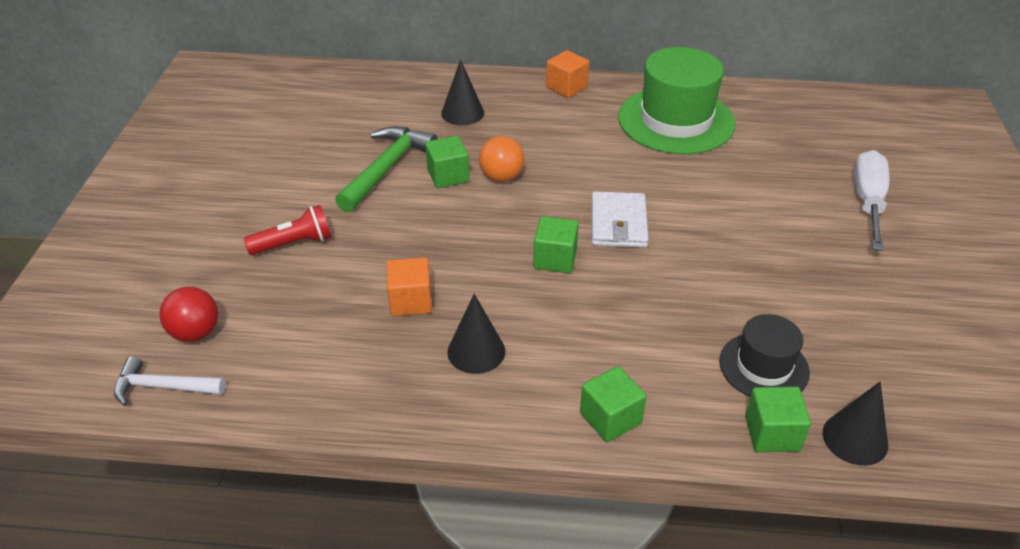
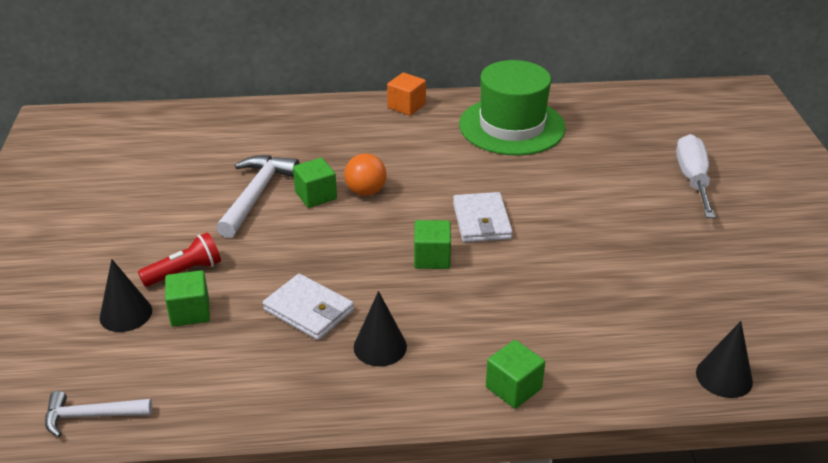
camera: 10 degrees left, 5 degrees down
red ball [159,287,218,342] -> none
green hammer [335,126,438,212] -> white hammer [216,155,300,238]
orange cube [387,258,432,316] -> white wallet [263,274,354,340]
black cone [441,59,484,125] -> black cone moved to [100,259,152,332]
black hat [719,314,810,397] -> none
green cube [745,386,811,452] -> green cube moved to [165,270,210,327]

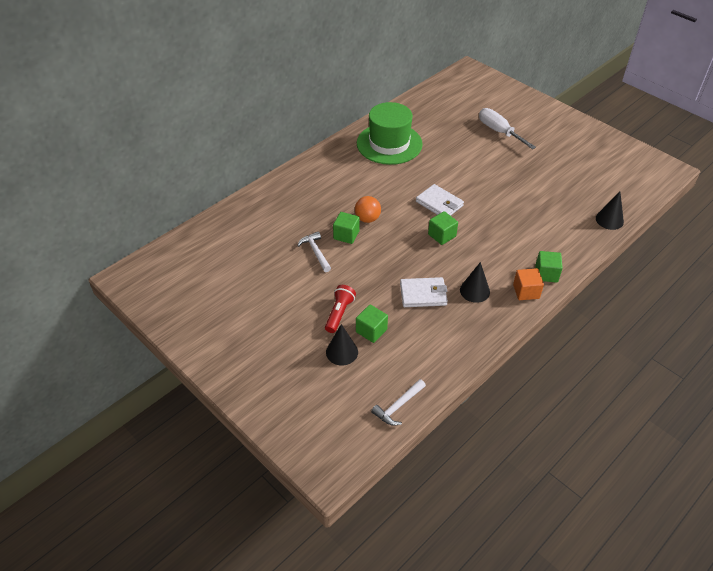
camera: 40 degrees left, 10 degrees up
white hammer [216,155,300,238] -> white hammer [297,231,331,272], size x0.64
orange cube [387,73,426,116] -> orange cube moved to [513,268,544,300]

